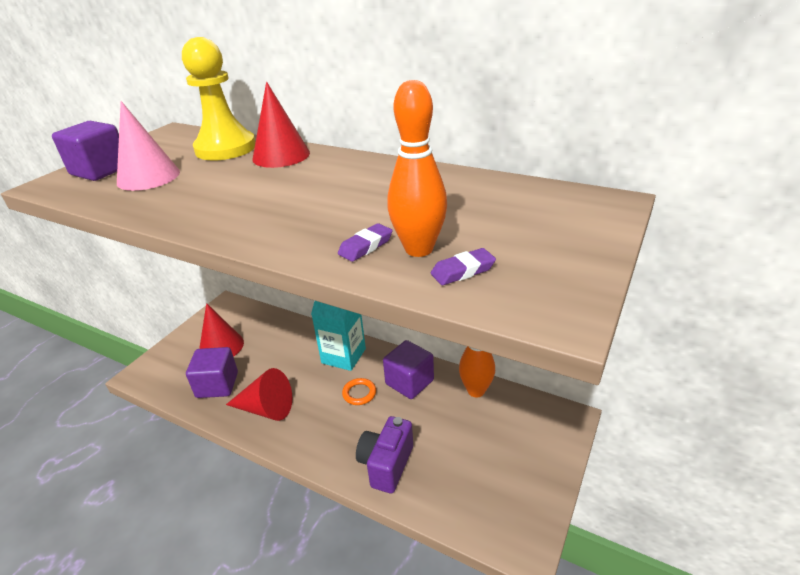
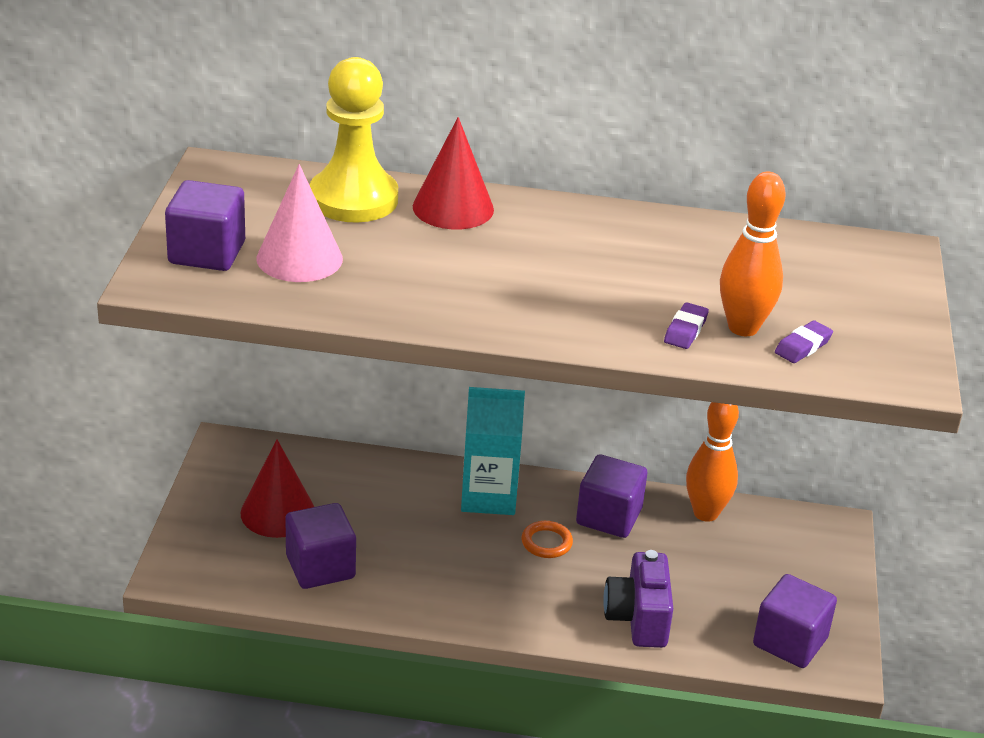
camera: 25 degrees left, 0 degrees up
red cone [226,368,292,421] -> none
none -> purple cube [753,574,837,668]

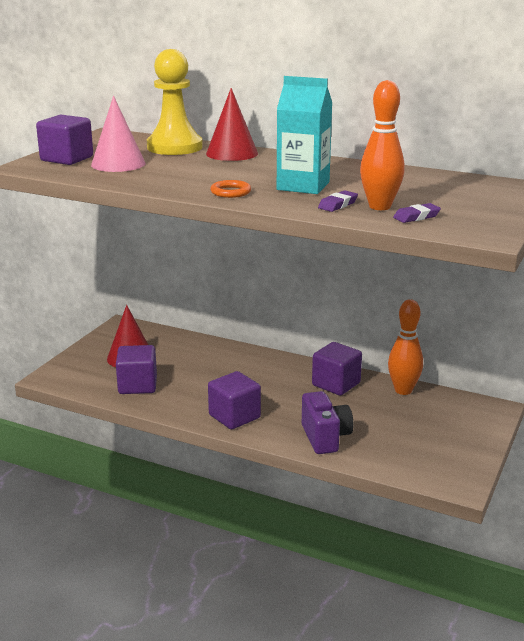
camera: 20 degrees right, 10 degrees down
turquoise carton [461,387,525,515] -> turquoise carton moved to [277,76,332,194]
orange ring [521,521,573,558] -> orange ring moved to [210,180,251,198]
purple camera [603,550,674,648] -> purple camera turned 150 degrees clockwise [302,391,354,454]
purple cube [753,574,837,668] -> purple cube moved to [208,371,261,429]

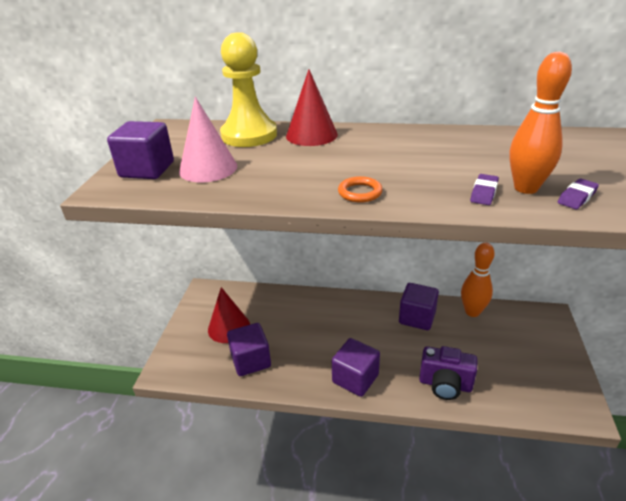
camera: 15 degrees left, 10 degrees up
turquoise carton [277,76,332,194] -> none
purple camera [302,391,354,454] -> purple camera turned 135 degrees clockwise [419,346,477,400]

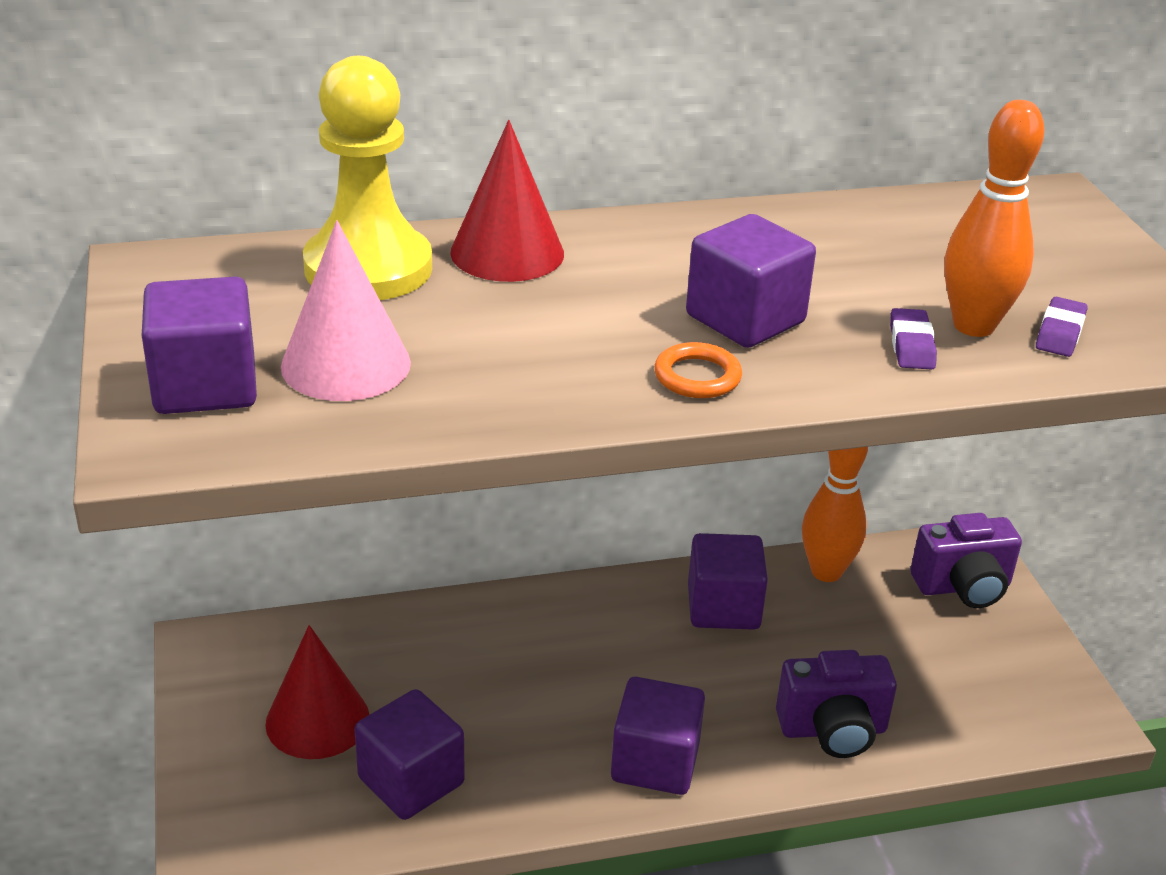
camera: 25 degrees left, 0 degrees up
none -> purple cube [686,214,816,348]
none -> purple camera [910,513,1022,608]

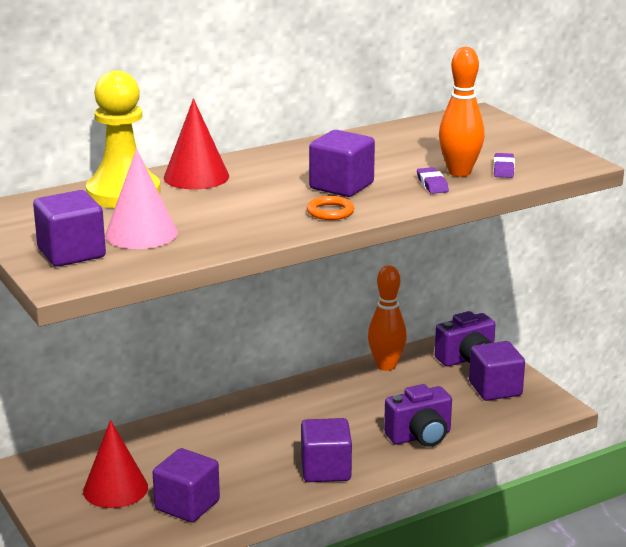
camera: 15 degrees left, 10 degrees down
purple cube [688,533,768,630] -> purple cube moved to [469,341,525,401]

